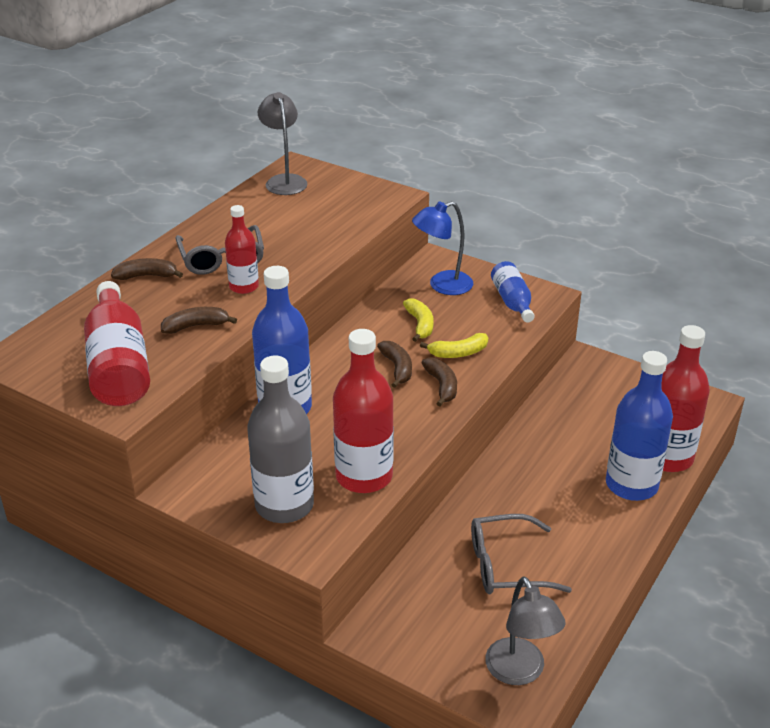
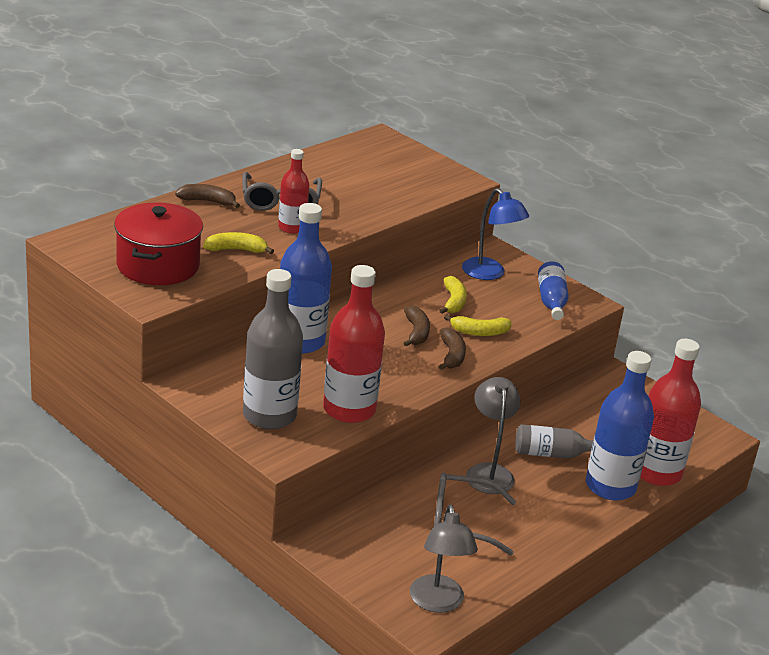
camera: 10 degrees right, 5 degrees down
red bottle [84,281,150,406] -> red pot [114,202,203,285]
brown banana [161,307,237,334] -> yellow banana [203,232,274,254]
grey lamp [258,92,307,195] -> grey lamp moved to [466,377,521,494]
blue lamp [412,201,473,295] -> blue lamp turned 120 degrees counterclockwise [462,188,529,280]
none -> grey bottle [515,424,593,459]

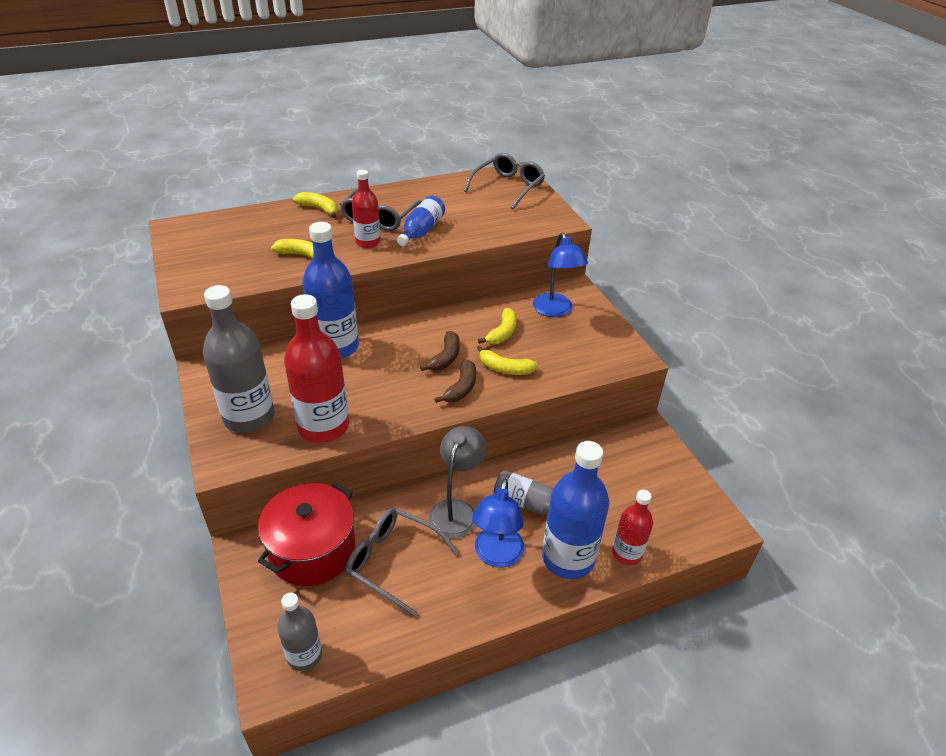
camera: 25 degrees right, 10 degrees up
red pot [114,202,203,285] -> red pot moved to [258,482,355,586]
brown banana [175,184,240,208] -> yellow banana [293,192,338,218]
grey lamp [410,504,478,613] -> grey bottle [277,593,322,671]
blue bottle [538,261,569,320] -> blue bottle moved to [397,196,445,246]
red bottle [640,339,701,486] -> red bottle [612,490,653,565], size x0.58
none -> grey glasses [464,153,545,209]
none -> blue lamp [472,479,524,568]

